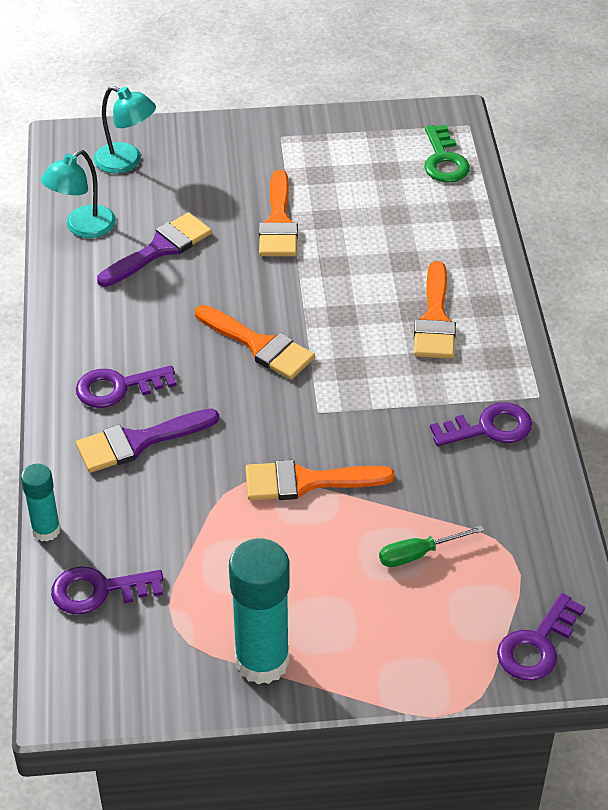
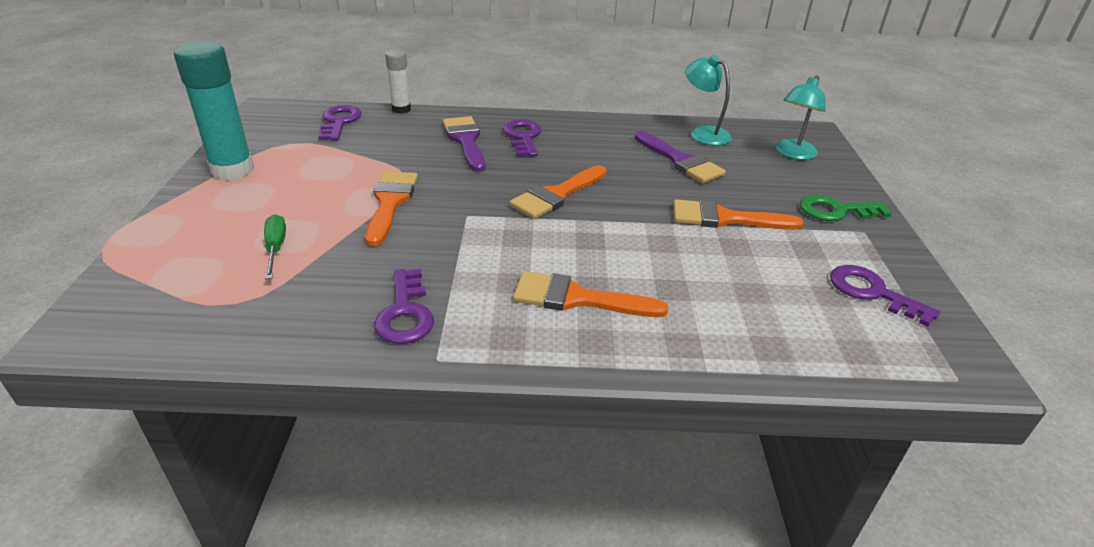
camera: 95 degrees right, 10 degrees down
turquoise glue stick [21,464,61,541] -> white glue stick [385,49,411,114]
green key [424,125,470,182] -> green key moved to [800,195,892,221]
purple key [497,593,585,681] -> purple key moved to [830,265,940,327]

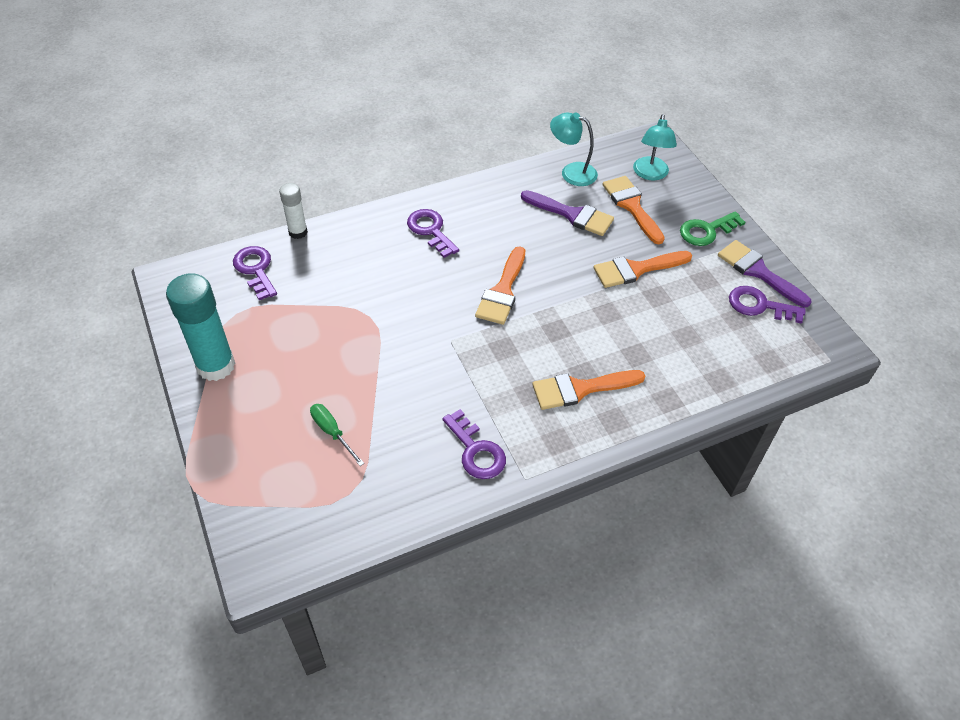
camera: 25 degrees left, 15 degrees up
orange brush [365,171,418,246] -> orange brush moved to [602,176,665,244]
purple brush [443,116,486,172] -> purple brush moved to [718,240,811,307]

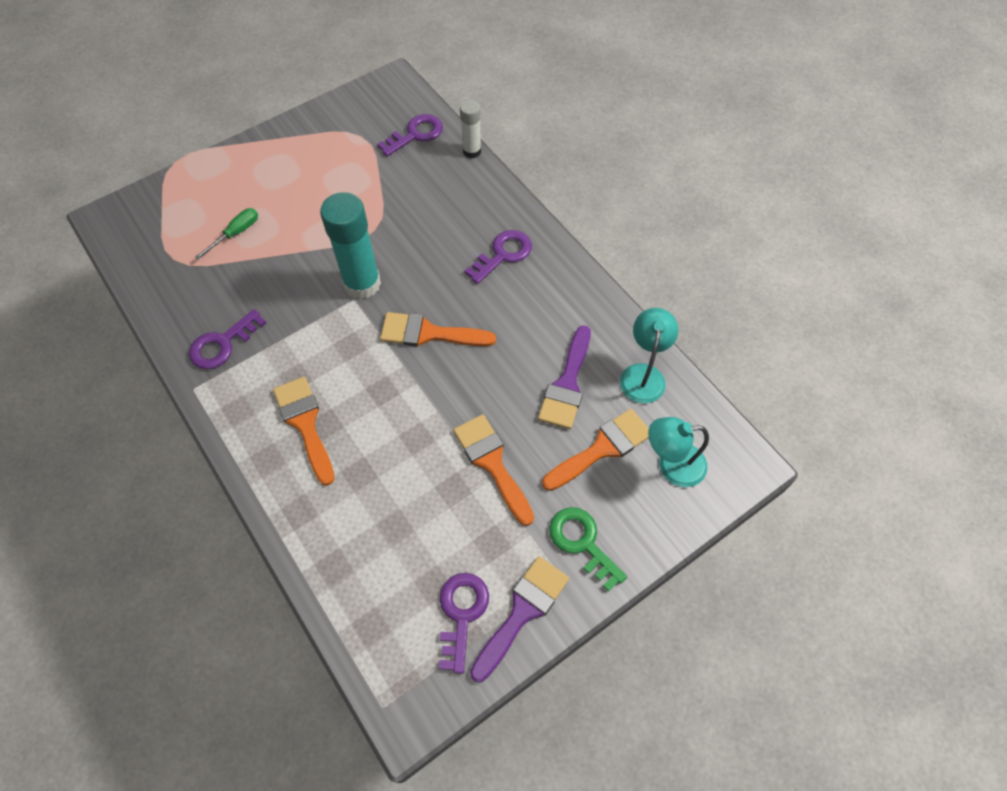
camera: 80 degrees right, 10 degrees up
turquoise glue stick [166,273,235,381] -> turquoise glue stick moved to [320,192,381,299]

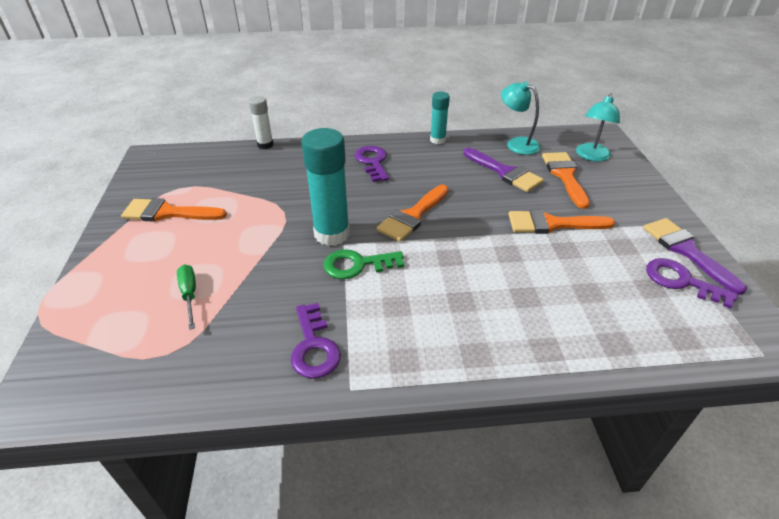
camera: 60 degrees left, 20 degrees down
orange brush [273,377,335,486] -> orange brush moved to [121,198,227,222]
purple key [377,114,443,156] -> none
green key [549,507,627,592] -> green key moved to [323,249,404,279]
none -> turquoise glue stick [430,92,450,144]

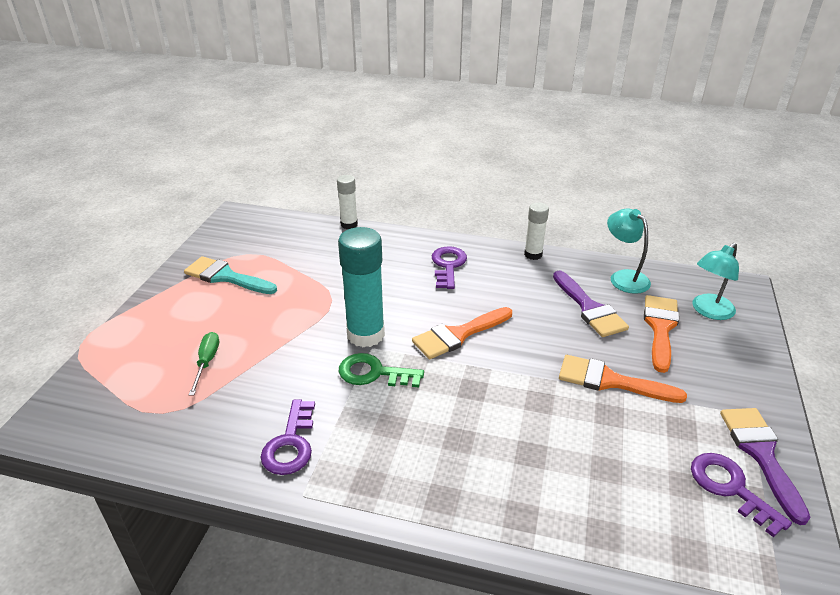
camera: 20 degrees right, 5 degrees down
orange brush [121,198,227,222] -> turquoise brush [184,256,277,294]
turquoise glue stick [430,92,450,144] -> white glue stick [524,202,549,260]

